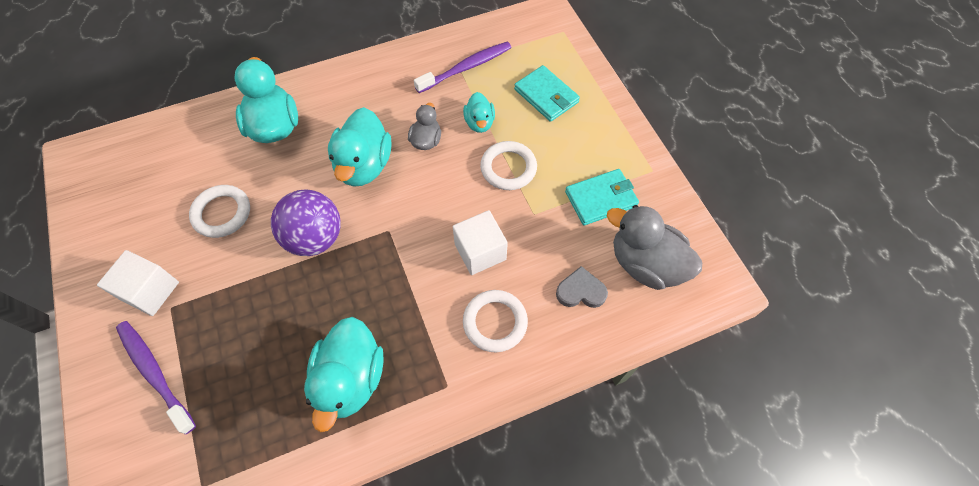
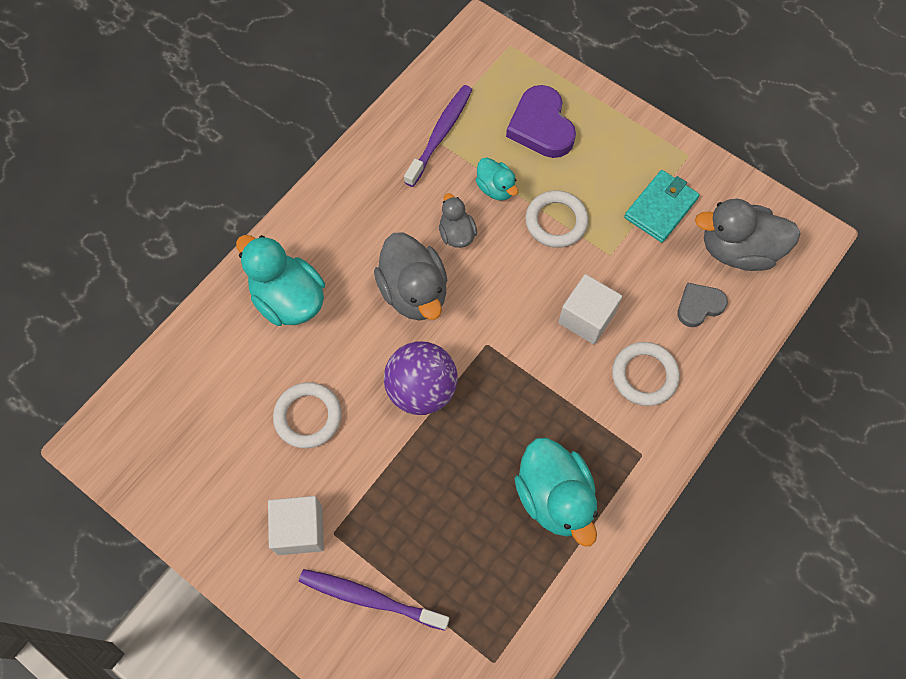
camera: 30 degrees left, 5 degrees up
turquoise duck [328,107,391,187] -> grey duck [374,233,448,321]
turquoise wallet [514,65,580,122] -> purple heart [506,85,576,158]

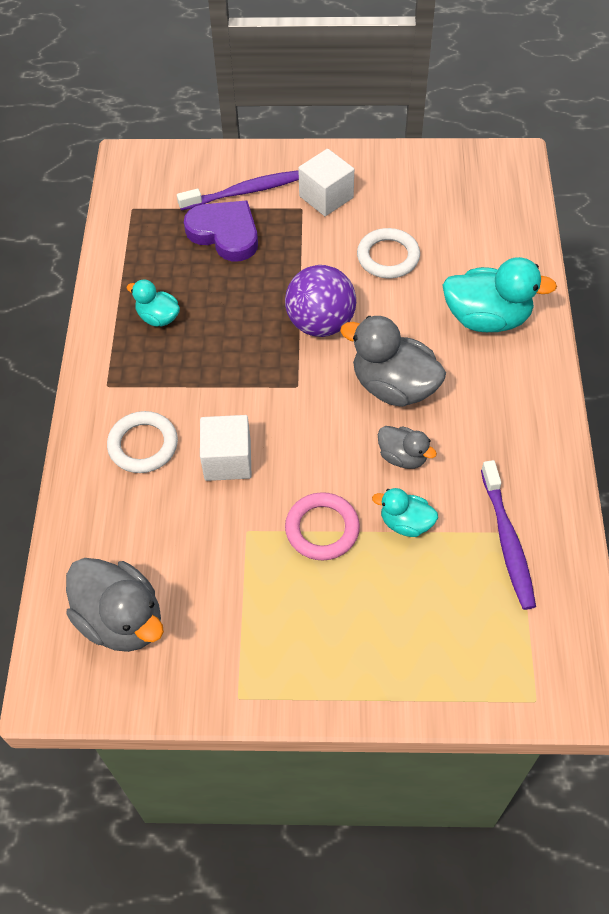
camera: 145 degrees right, 10 degrees down
purple heart [506,85,576,158] -> purple heart moved to [184,200,258,261]
turquoise duck [515,438,598,547] -> turquoise duck [126,280,180,327], size x0.55
white ring [525,190,589,248] -> pink ring [285,492,360,560]
turquoise wallet [624,170,700,243] -> none
grey heart [678,283,728,327] -> none
grey duck [695,199,800,271] -> grey duck turned 75 degrees clockwise [66,558,164,652]

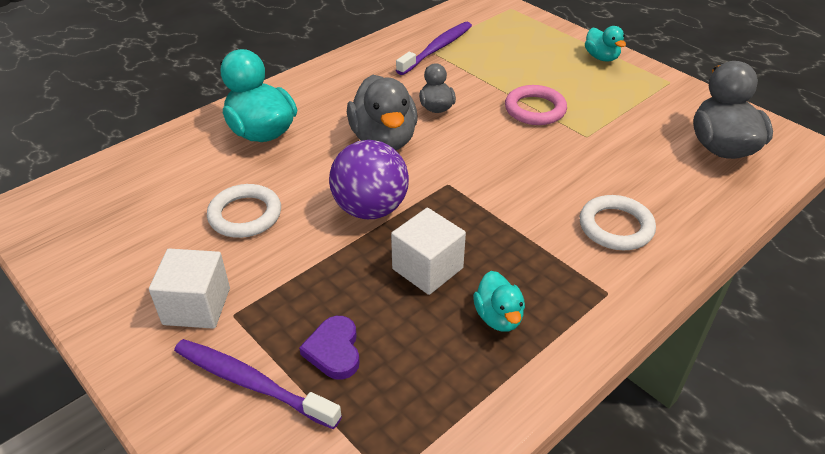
camera: 135 degrees left, 15 degrees down
purple heart [184,200,258,261] -> purple heart [299,316,360,380], size x0.61
white cube [200,415,252,481] -> white cube moved to [391,208,466,295]
turquoise duck [372,488,438,537] -> turquoise duck moved to [585,26,626,61]

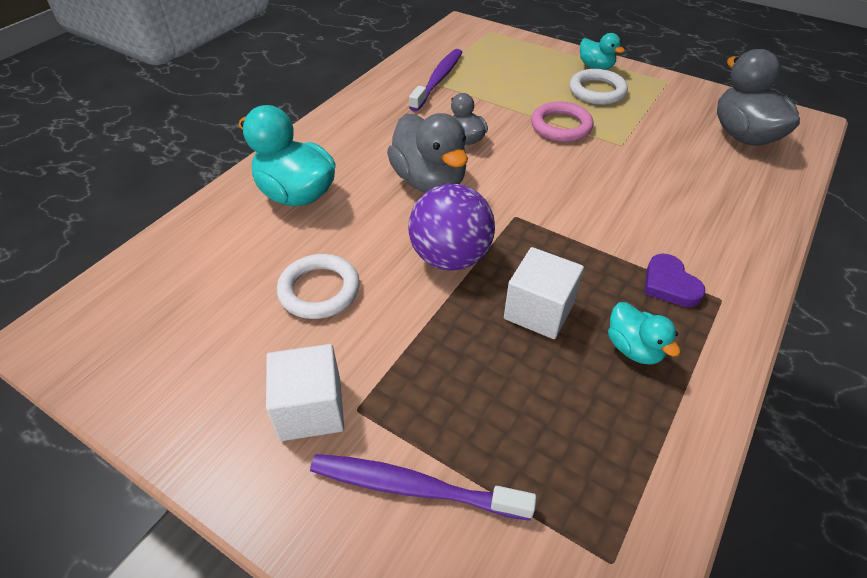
camera: 15 degrees left, 5 degrees up
purple heart [299,316,360,380] -> purple heart moved to [644,254,706,307]
white ring [579,195,656,250] -> white ring moved to [569,69,628,105]

